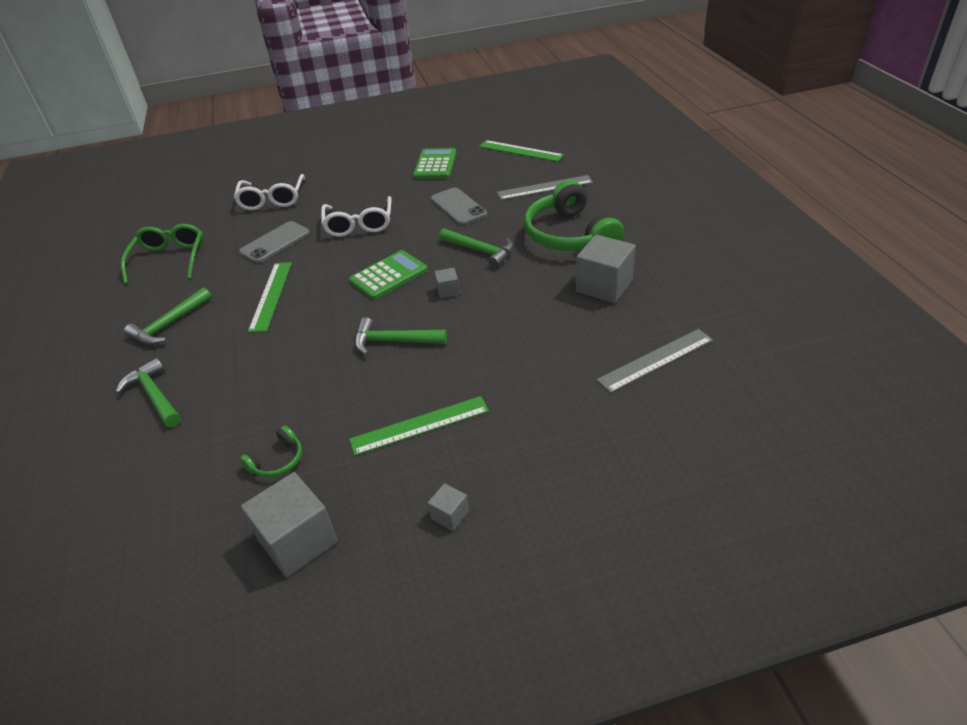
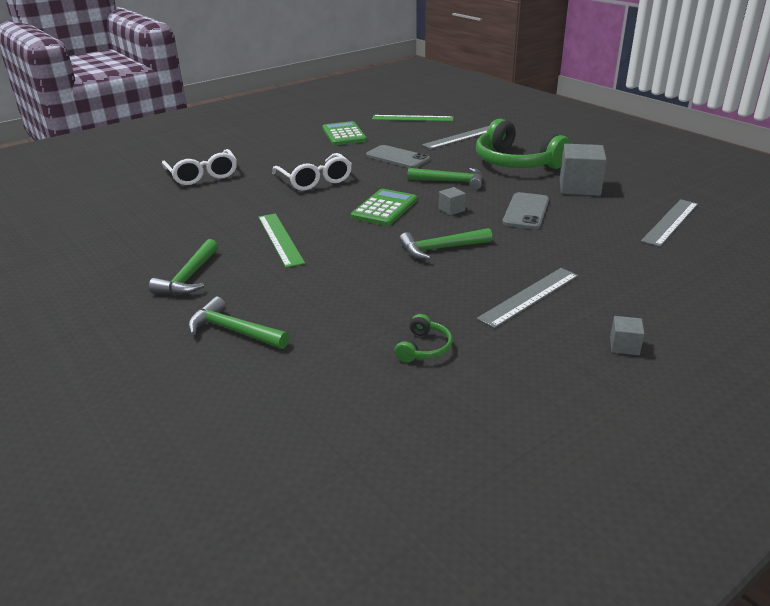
camera: 25 degrees left, 10 degrees down
green glasses [121,224,203,284] -> none
grey phone [239,221,310,263] -> grey phone moved to [502,192,549,229]
grey cube [241,472,338,577] -> none
green ruler [349,396,489,456] -> grey ruler [477,268,578,328]

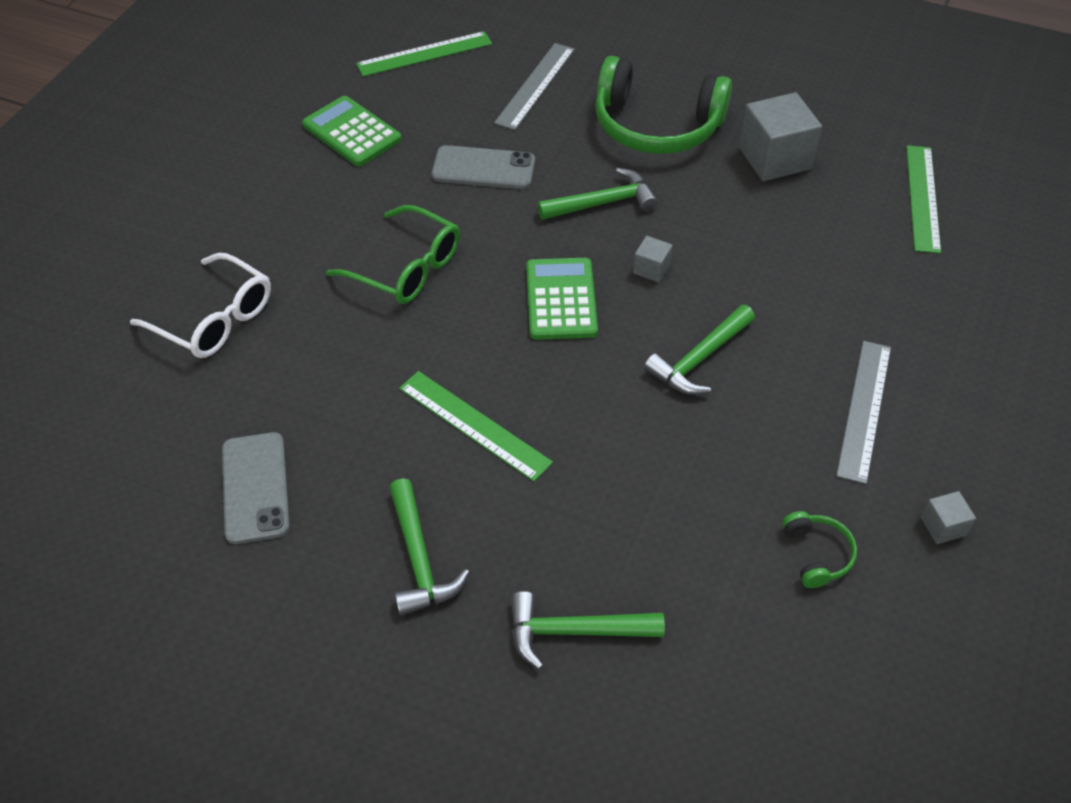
camera: 30 degrees left, 20 degrees up
white glasses [272,153,352,191] -> green glasses [326,205,460,304]
grey phone [502,192,549,229] -> grey phone moved to [222,432,290,544]
grey cube [610,316,644,355] -> grey cube moved to [921,491,976,544]
grey ruler [641,199,698,247] -> green ruler [906,145,941,254]

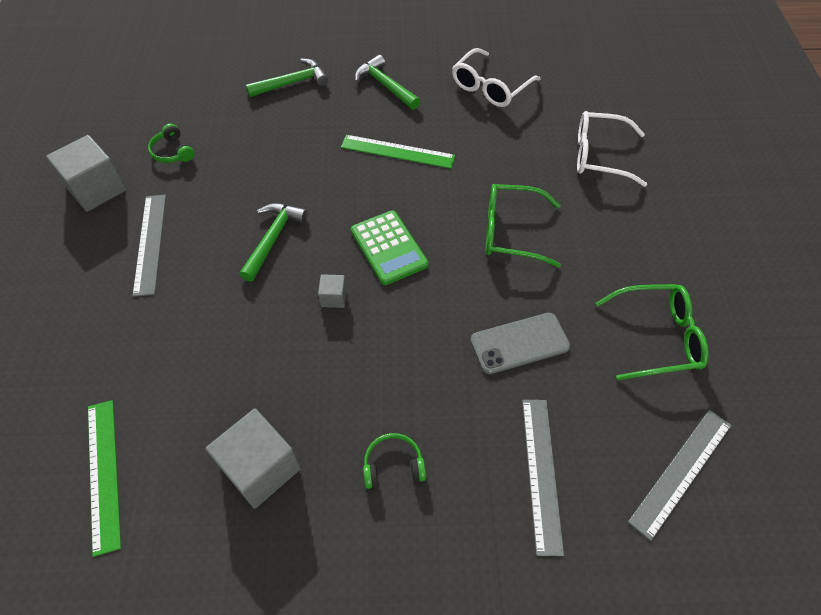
camera: 155 degrees right, 5 degrees up
grey phone [222,432,290,544] -> white glasses [452,48,541,107]
green calculator [302,96,402,167] -> green glasses [595,284,709,380]
green ruler [356,31,492,77] -> grey ruler [628,410,731,541]
green hammer [537,168,658,220] -> none
green headphones [595,56,732,154] -> green headphones [363,433,426,489], size x0.43
grey cube [921,491,976,544] -> grey cube [46,135,127,212], size x2.09

